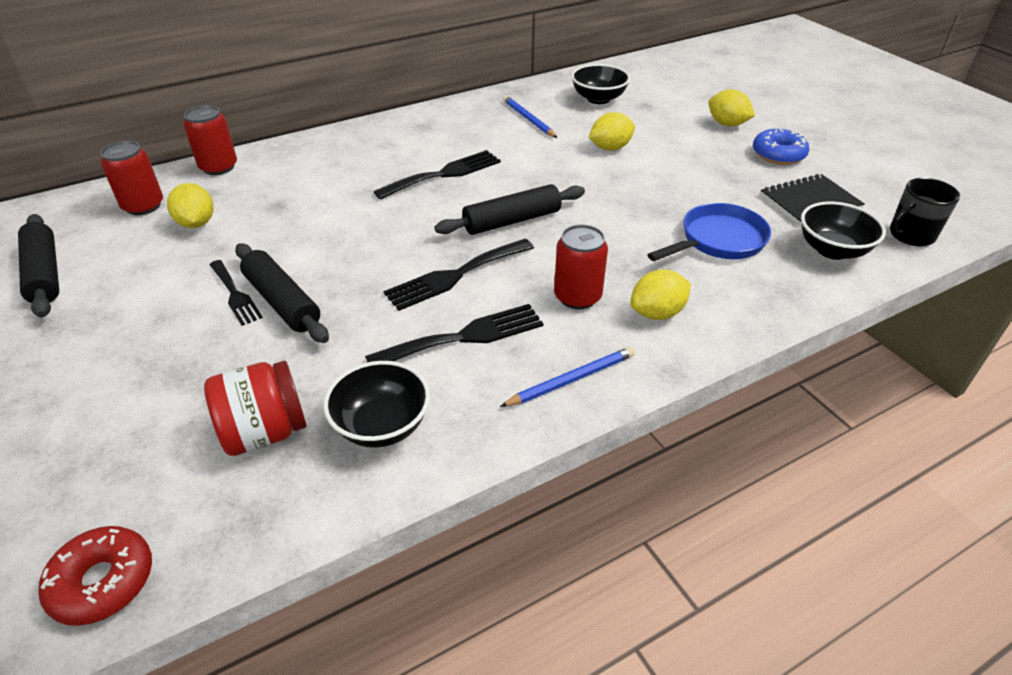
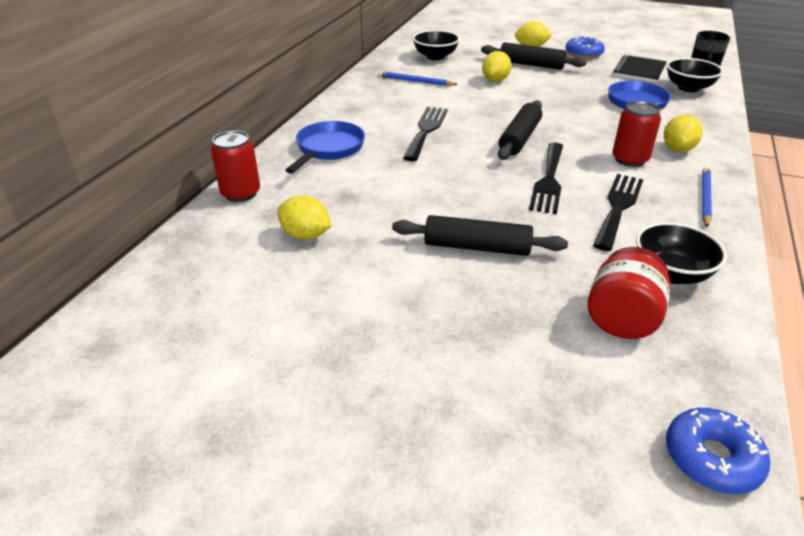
camera: 40 degrees left, 5 degrees down
black rolling pin [18,214,59,318] -> black rolling pin moved to [481,42,587,70]
red donut [38,526,152,626] -> blue donut [666,408,770,494]
red can [100,141,163,215] -> none
black fork [209,260,263,326] -> none
none -> blue pan [286,121,365,174]

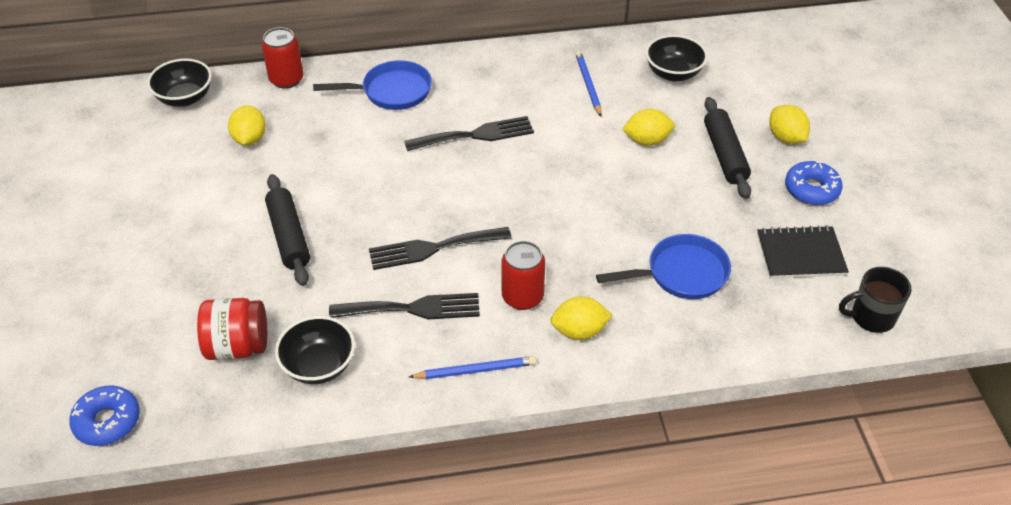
camera: 60 degrees right, 10 degrees up
black rolling pin [498,100,542,160] -> none
black bowl [667,58,723,92] -> black bowl moved to [147,58,212,107]

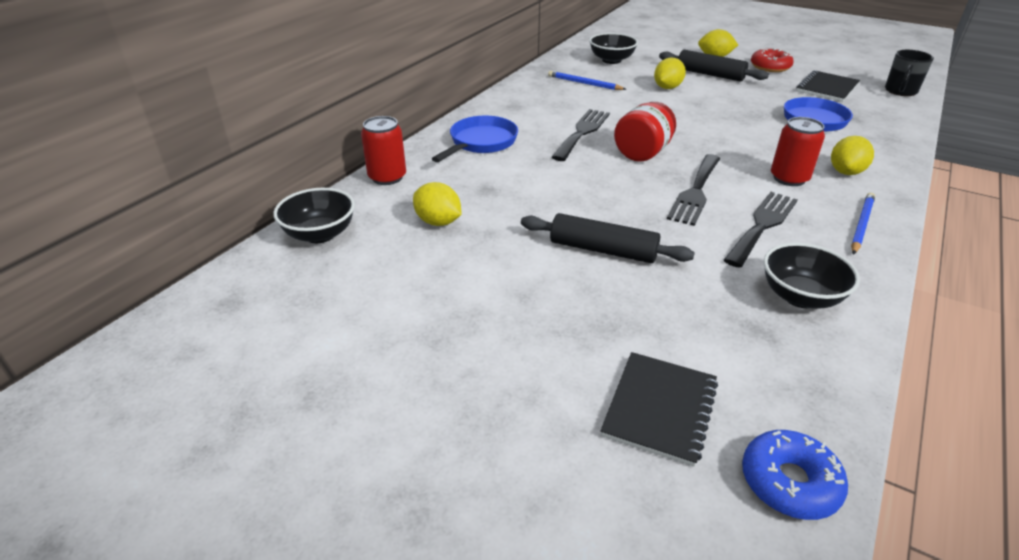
camera: 50 degrees left, 10 degrees down
red jar [197,298,267,360] -> red jar moved to [614,102,676,162]
blue donut [785,161,843,205] -> red donut [751,48,794,72]
none -> black notebook [600,352,718,467]

